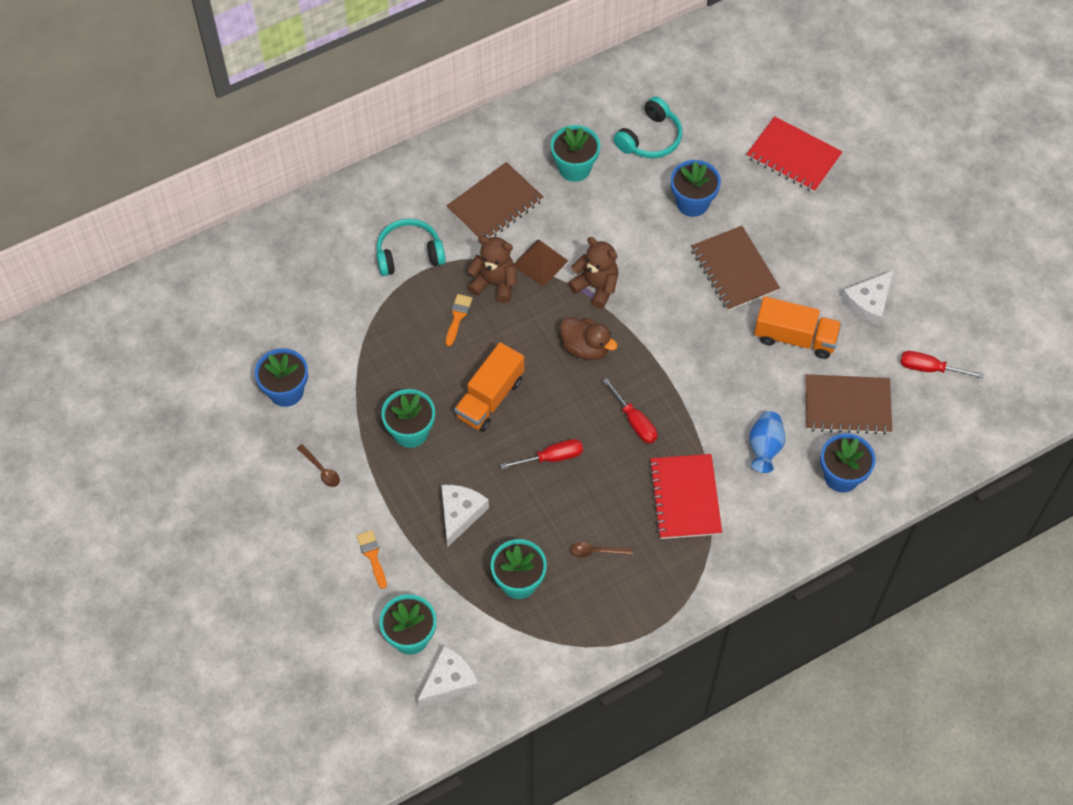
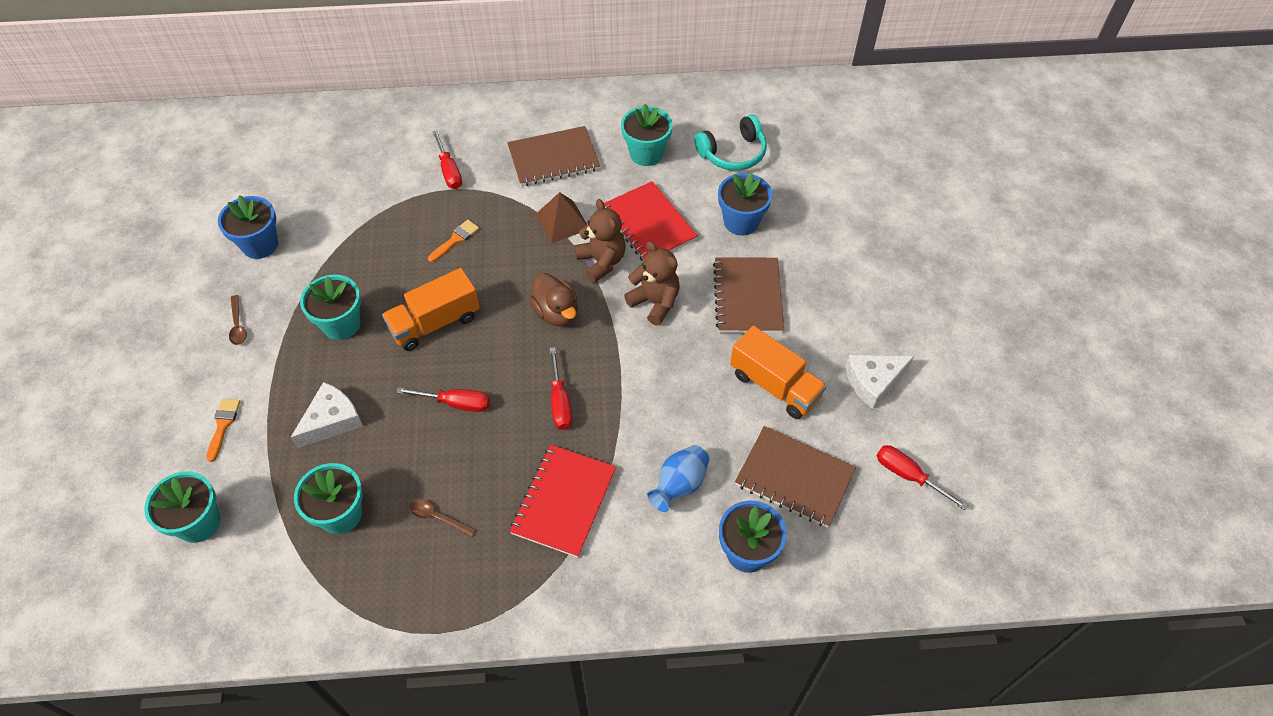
camera: 25 degrees right, 5 degrees down
turquoise headphones [376,219,446,276] -> red screwdriver [433,131,462,189]
white cheese [417,646,479,707] -> none
brown teddy bear [467,236,517,303] -> brown teddy bear moved to [624,241,680,326]
red notebook [746,116,843,192] -> red notebook moved to [604,181,698,261]

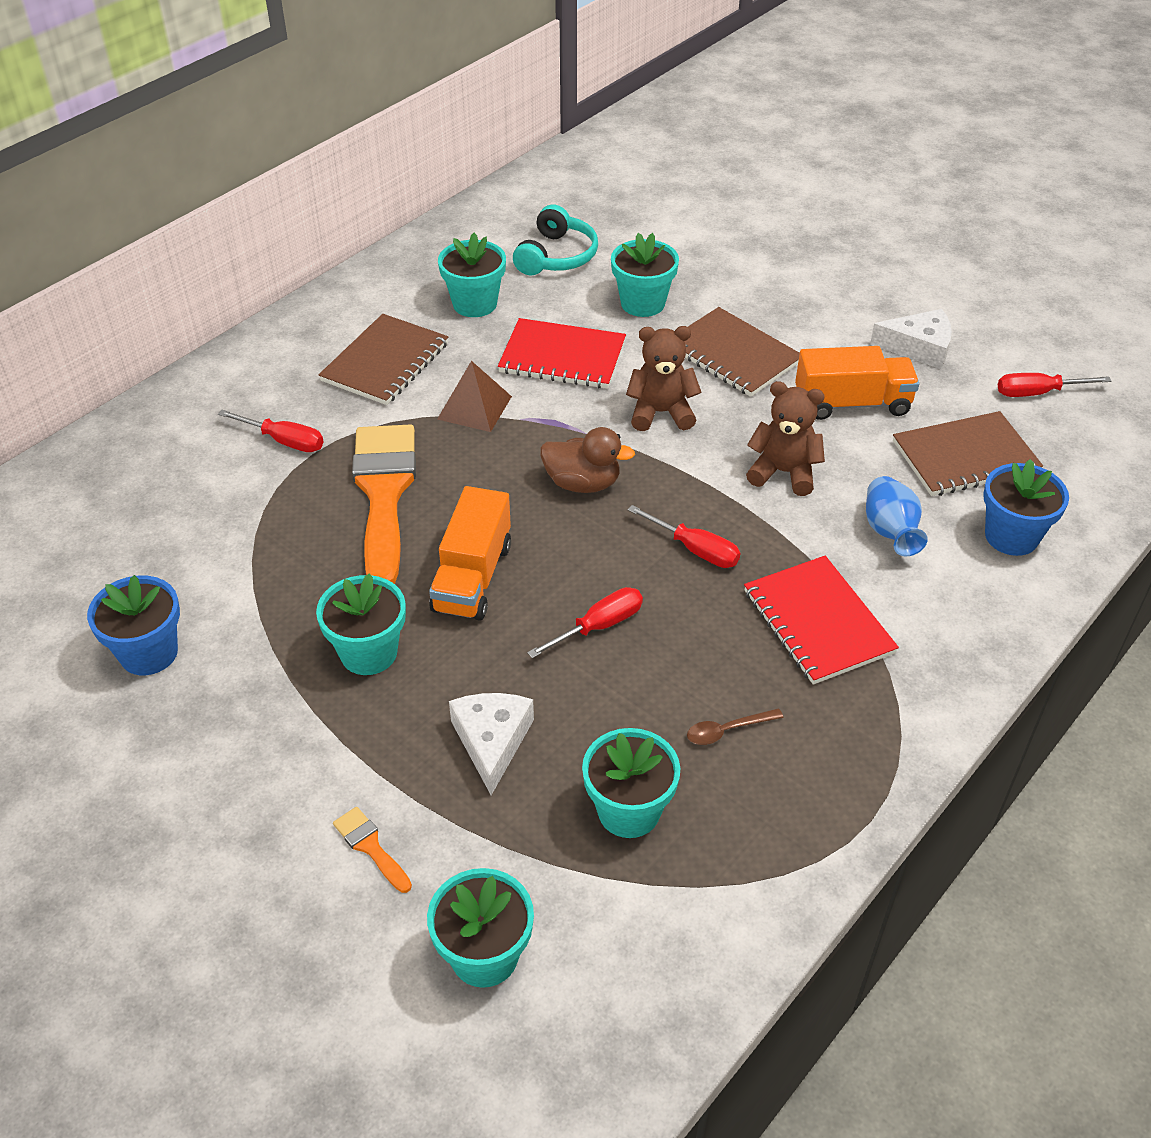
camera: 45 degrees left, 10 degrees down
brown spoon [229,295,247,345] -> none
orange brush [428,220,479,262] -> orange brush [352,425,416,584], size x2.48
brown teddy bear [574,199,626,283] -> brown teddy bear moved to [746,381,825,496]
blue flower pot [718,173,772,235] -> turquoise flower pot [611,233,679,317]
white cheese [845,355,914,409] -> white cheese turned 105 degrees counterclockwise [870,309,952,369]

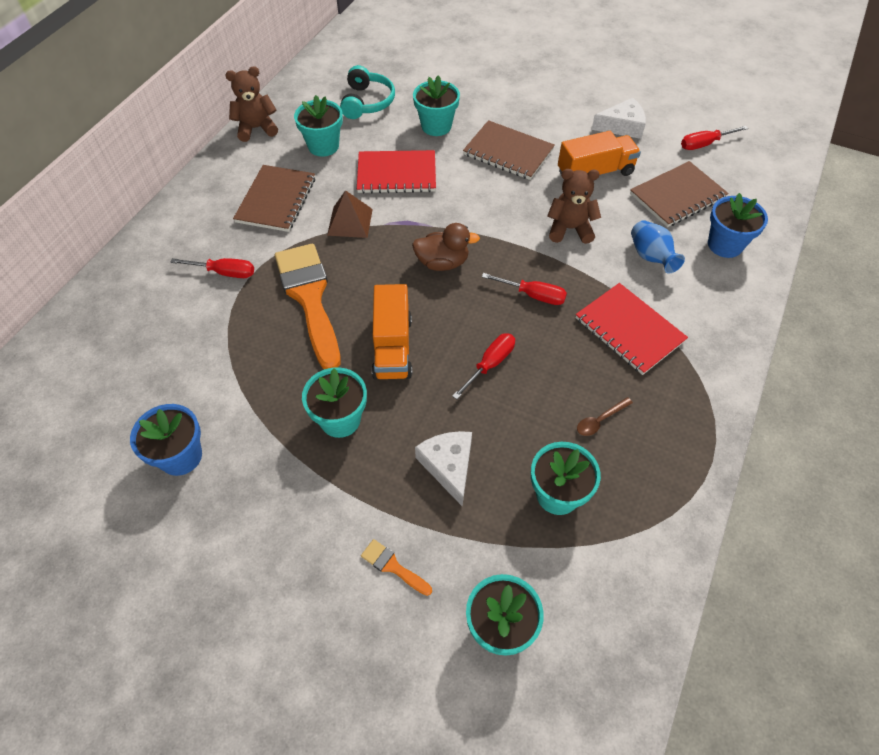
camera: 15 degrees left, 10 degrees up
brown teddy bear [626,326,701,431] -> brown teddy bear moved to [225,66,278,142]

